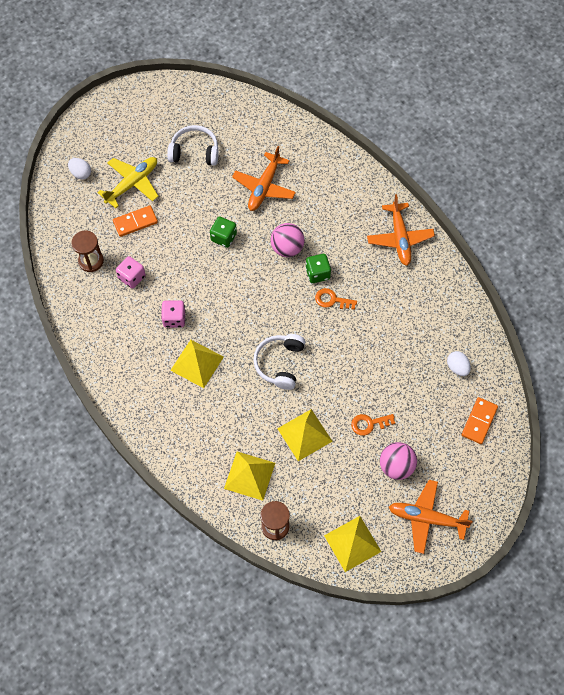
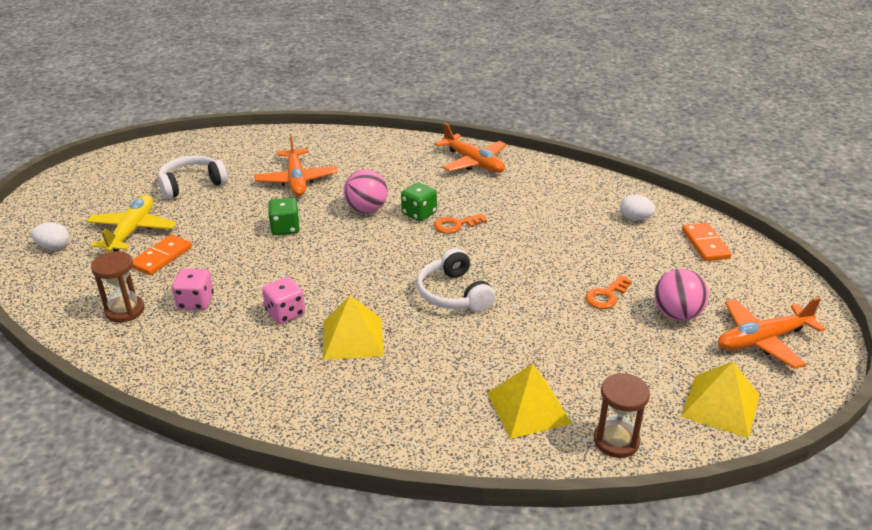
camera: 35 degrees left, 30 degrees down
yellow pyramid [277,409,333,461] -> none

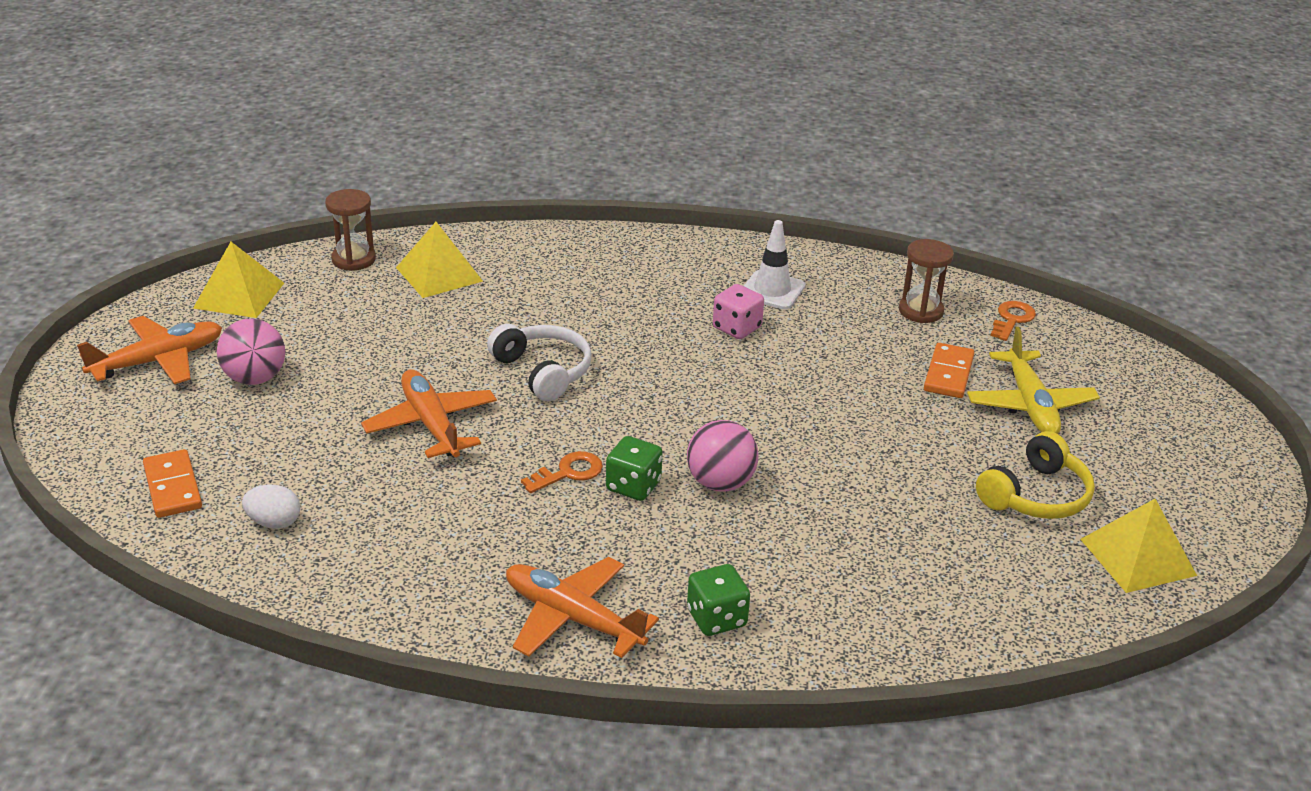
camera: 165 degrees right, 0 degrees up
white egg [31,222,69,250] -> none
white headphones [158,155,228,199] -> yellow headphones [976,431,1095,519]
pink dice [172,268,214,310] -> none
orange plane [254,134,338,196] -> orange plane moved to [361,369,497,458]
green dice [268,198,300,235] -> green dice moved to [687,564,750,636]
yellow pyramid [323,295,384,360] -> yellow pyramid moved to [1080,499,1197,593]
orange key [585,275,632,309] -> orange key moved to [990,301,1036,341]
none -> white traffic cone [744,220,805,309]

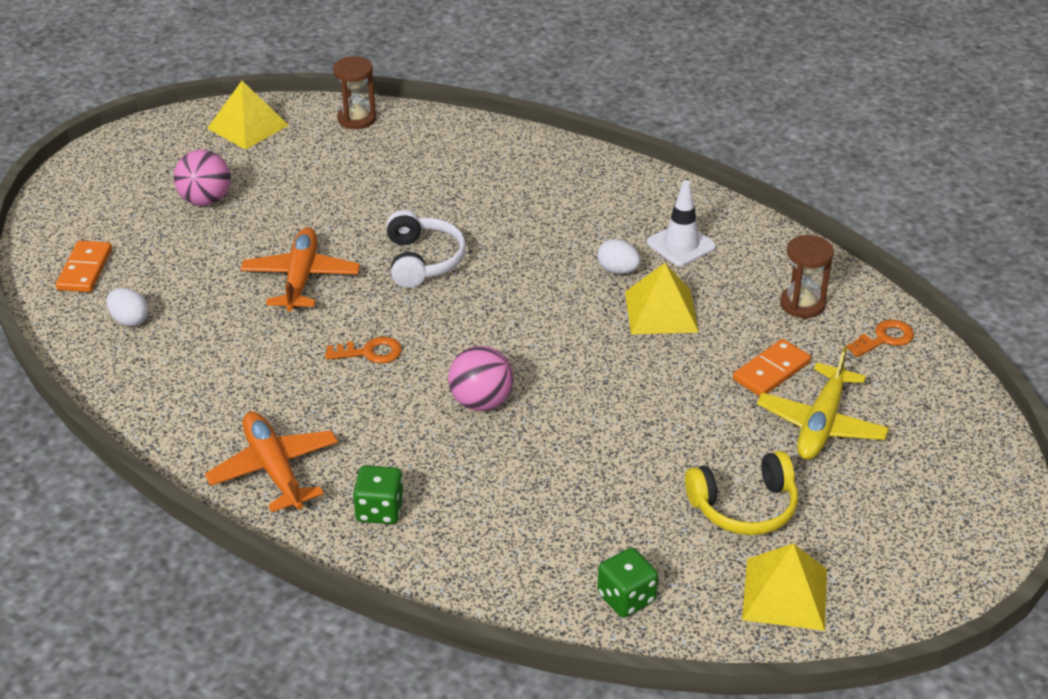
camera: 30 degrees right, 5 degrees up
orange plane [77,316,222,384] -> none
yellow pyramid [396,222,483,298] -> yellow pyramid moved to [625,263,699,334]
green dice [606,436,663,501] -> green dice moved to [597,548,658,617]
pink dice [713,284,764,339] -> white egg [597,239,640,274]

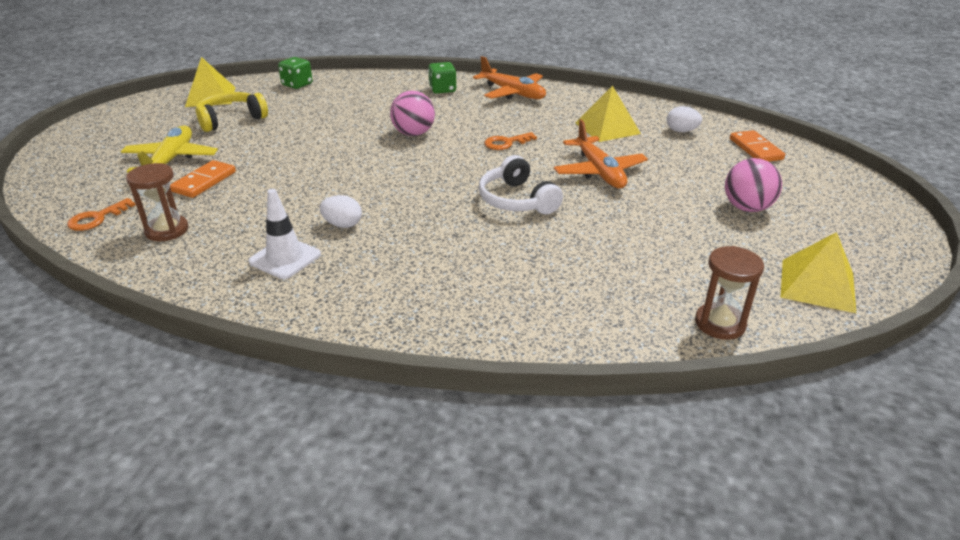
camera: 160 degrees right, 5 degrees down
yellow pyramid [625,263,699,334] -> yellow pyramid moved to [575,85,641,142]

